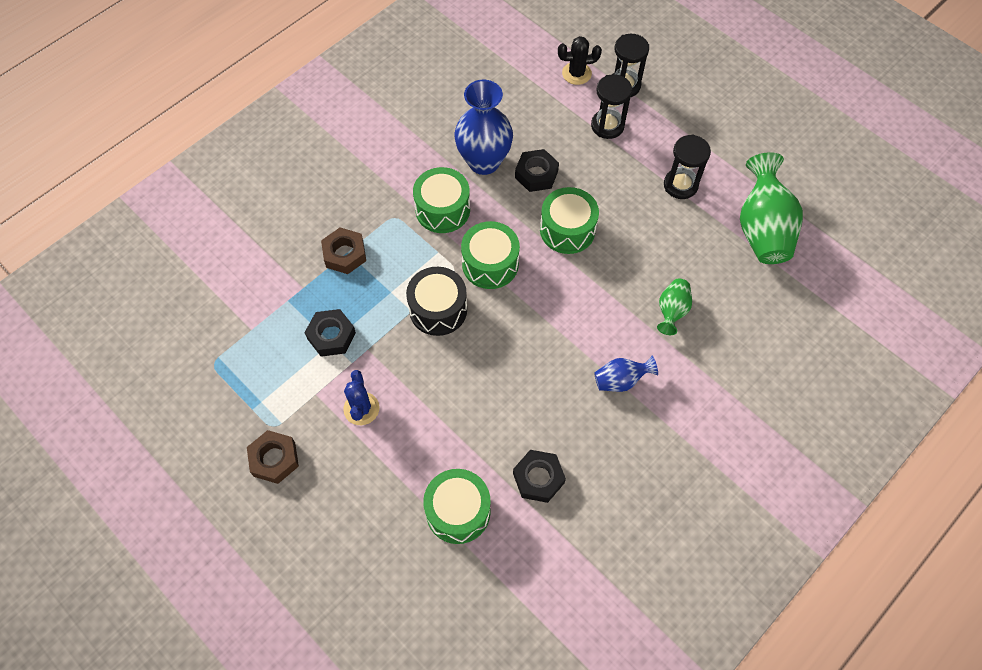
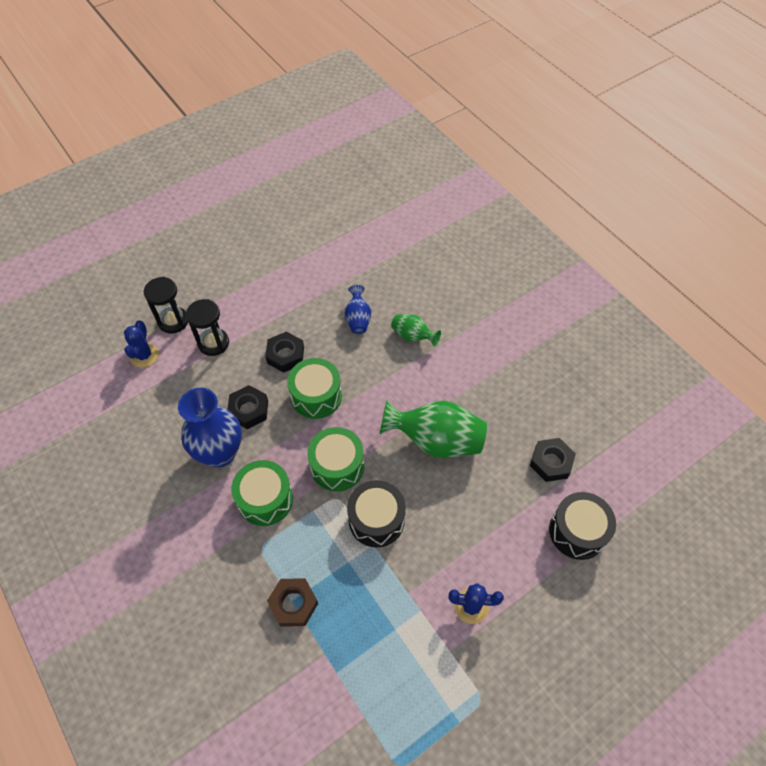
camera: 80 degrees left, 5 degrees down
brown nut [247,430,299,484] -> none
black nut [304,309,356,357] -> black nut moved to [265,332,304,373]
green drum [423,469,491,544] -> black drum [549,492,616,560]
black cactus [558,36,602,85] -> blue cactus [124,320,159,368]
blue vase [594,356,658,392] -> blue vase moved to [345,285,371,334]
black hourglass [664,135,711,199] -> none
green vase [740,152,803,264] -> green vase moved to [379,400,487,458]

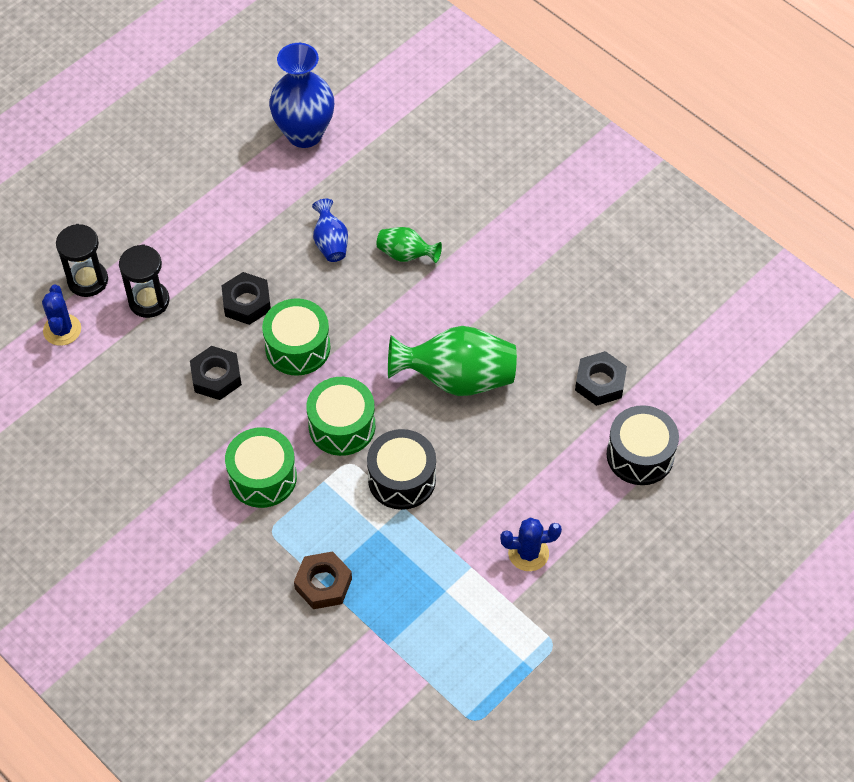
camera: 10 degrees left, 0 degrees up
blue vase [178,388,242,467] -> blue vase moved to [269,43,334,148]

